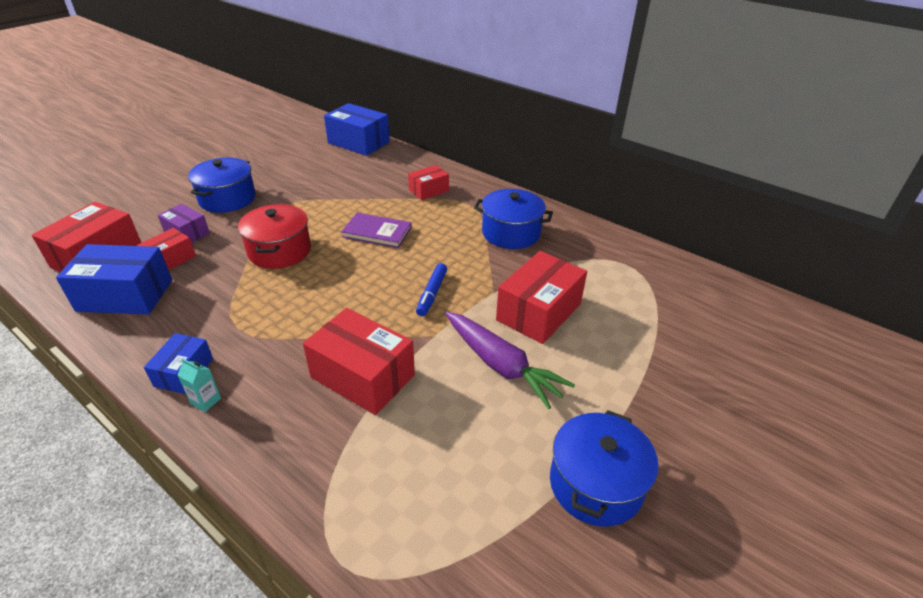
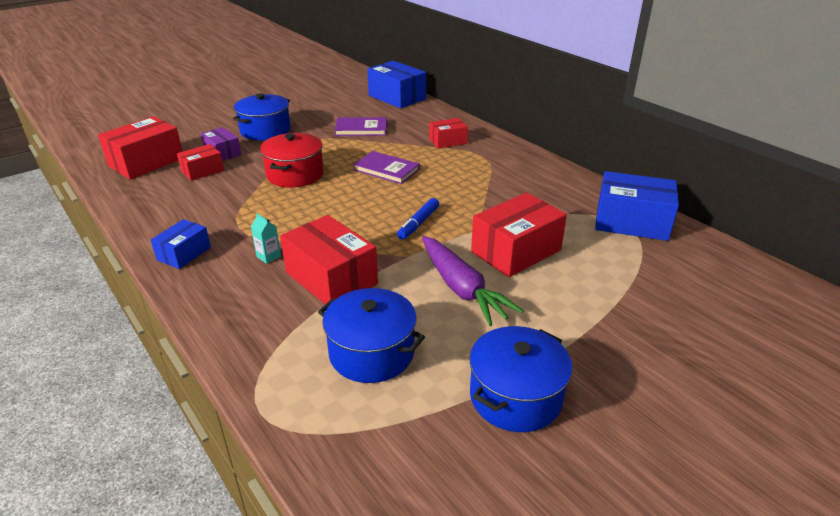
camera: 15 degrees right, 5 degrees down
blue box [56,244,172,315] -> blue box moved to [595,171,679,241]
turquoise carton [177,358,221,412] -> turquoise carton moved to [251,213,281,264]
blue pot [474,189,553,249] -> blue pot moved to [318,288,425,383]
none -> purple book [335,117,387,136]

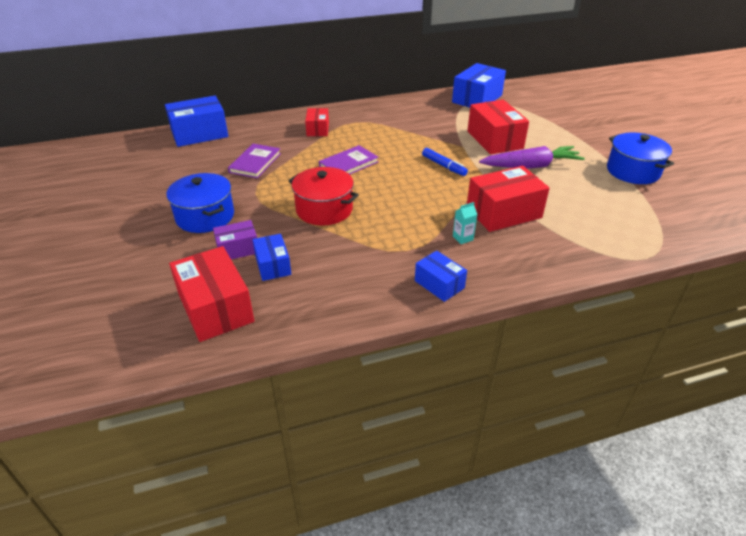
camera: 70 degrees left, 5 degrees up
red box [177,144,224,181] -> blue box [253,234,291,281]
blue pot [318,288,425,383] -> none

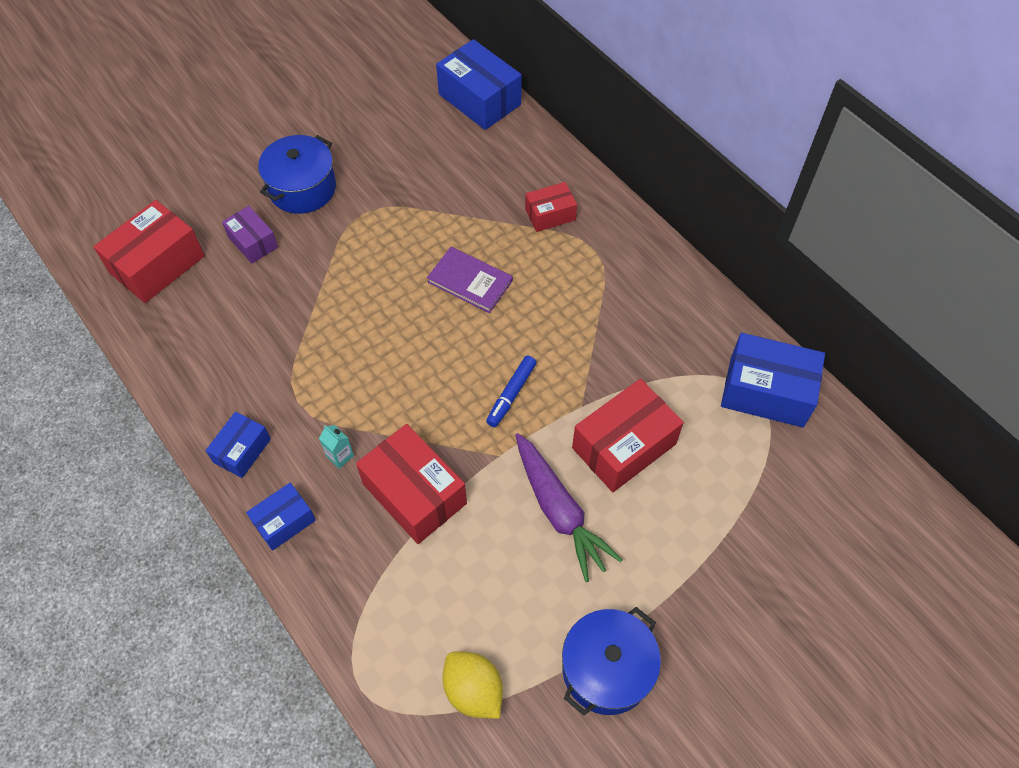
camera: 70 degrees right, 20 degrees up
purple book [228,144,281,178] -> none
blue box [253,234,291,281] -> blue box moved to [246,483,316,551]
red pot [289,167,359,226] -> none
none -> yellow lemon [443,651,503,719]

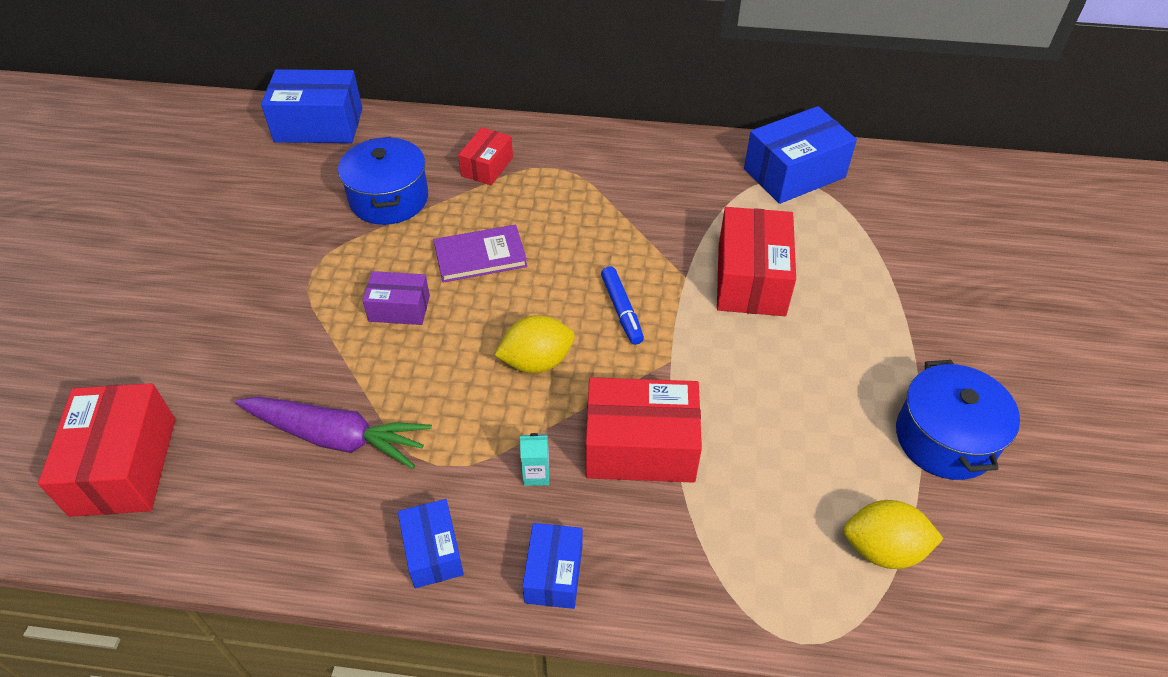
camera: 45 degrees left, 10 degrees down
purple box [222,206,278,264] -> purple box moved to [363,271,430,325]
blue pot [258,135,336,214] -> blue pot moved to [338,137,428,225]
purple carrot [515,433,623,582] -> purple carrot moved to [235,397,432,469]
none -> yellow lemon [495,315,575,373]

